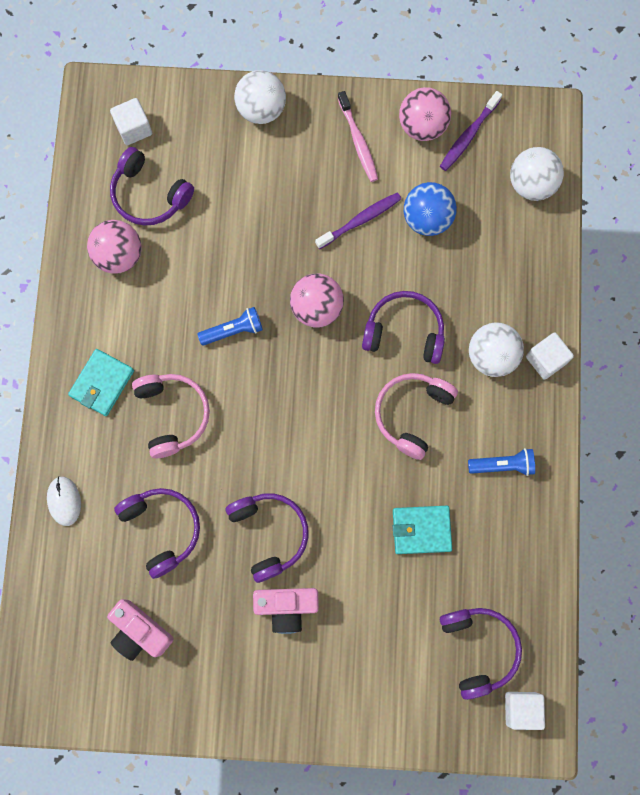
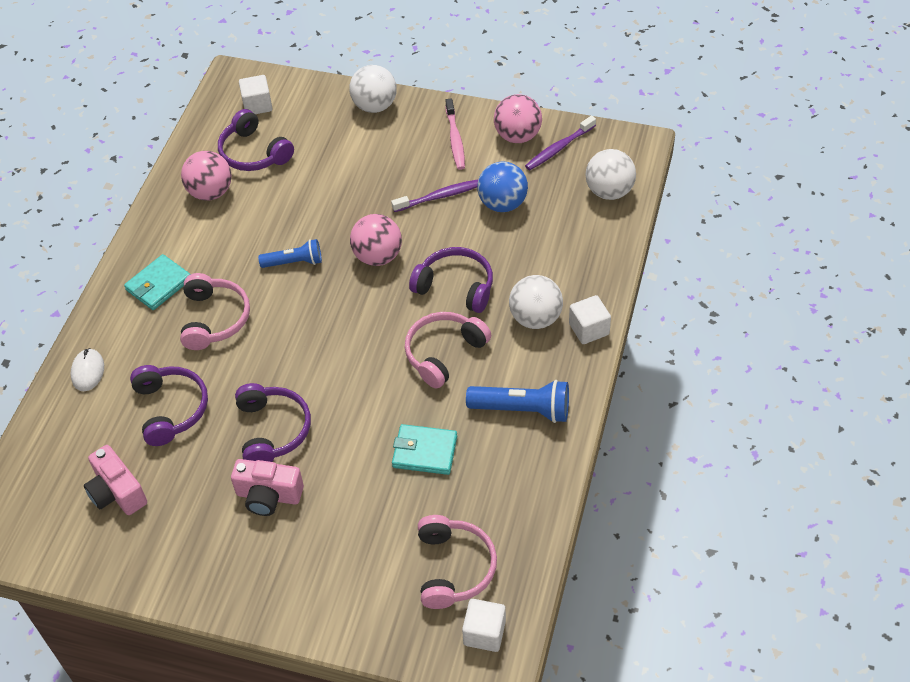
camera: 15 degrees right, 25 degrees down
purple headphones [440,608,522,700] -> pink headphones [418,515,497,609]
blue flashlight [468,448,535,476] -> blue flashlight [466,380,569,423], size x1.51

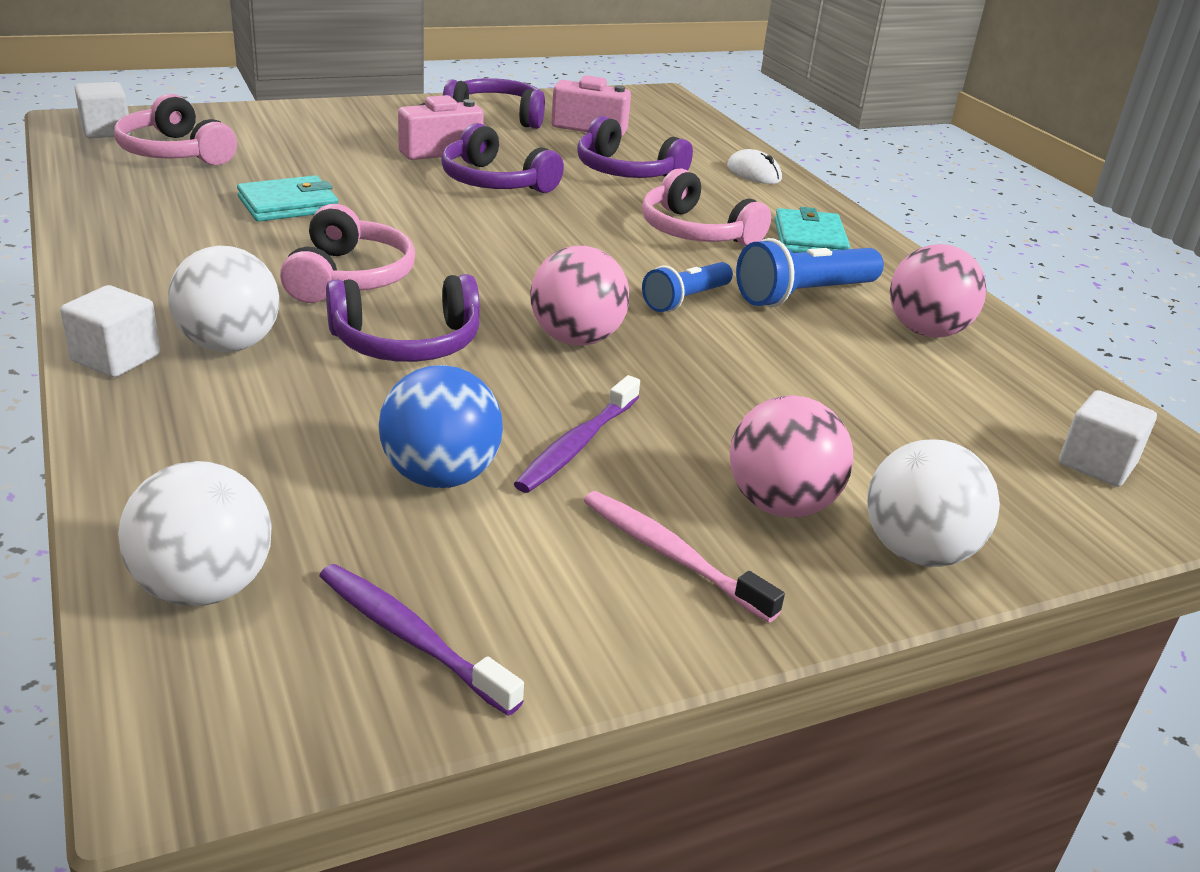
camera: 135 degrees right, 20 degrees down
purple headphones [218,109,294,171] -> purple headphones moved to [443,78,545,129]
blue flashlight [466,380,569,423] -> blue flashlight moved to [736,238,884,307]
pink ball [494,94,542,143] -> pink ball moved to [730,395,853,518]
purple toothbrush [525,115,596,170] -> purple toothbrush turned 60 degrees counterclockwise [319,564,524,716]

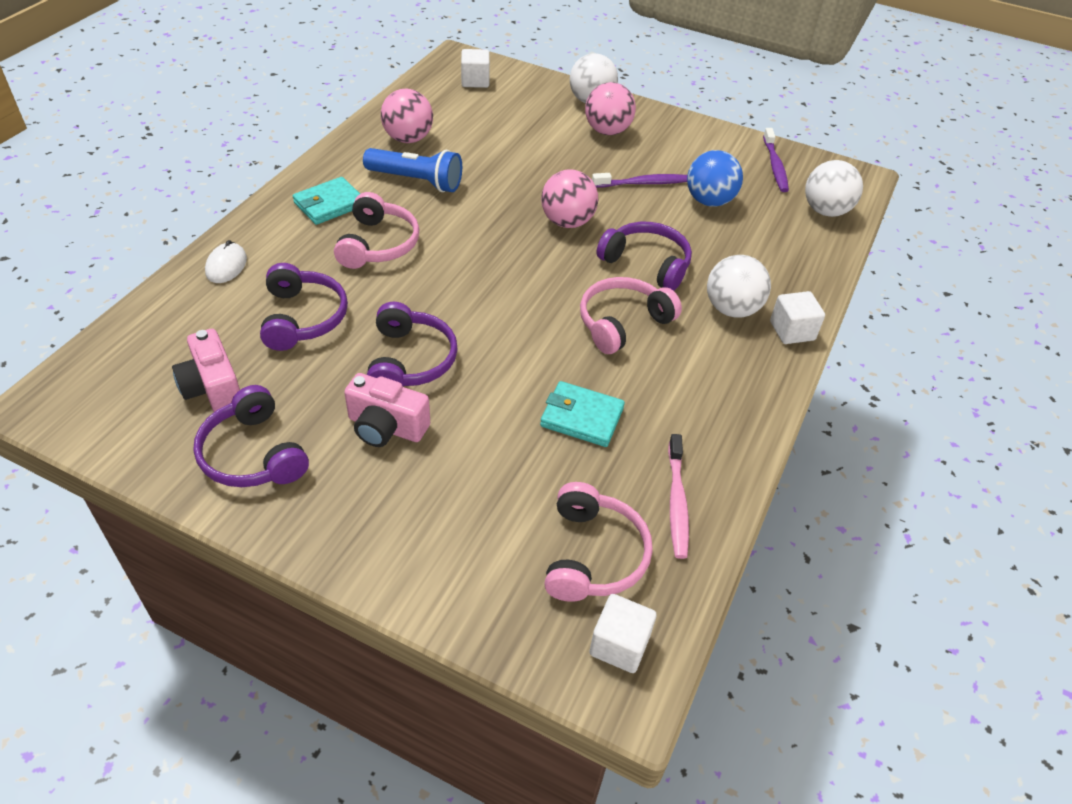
camera: 130 degrees left, 15 degrees up
pink toothbrush [584,491,785,622] -> pink toothbrush moved to [668,434,689,559]
blue flashlight [642,262,733,312] -> none

